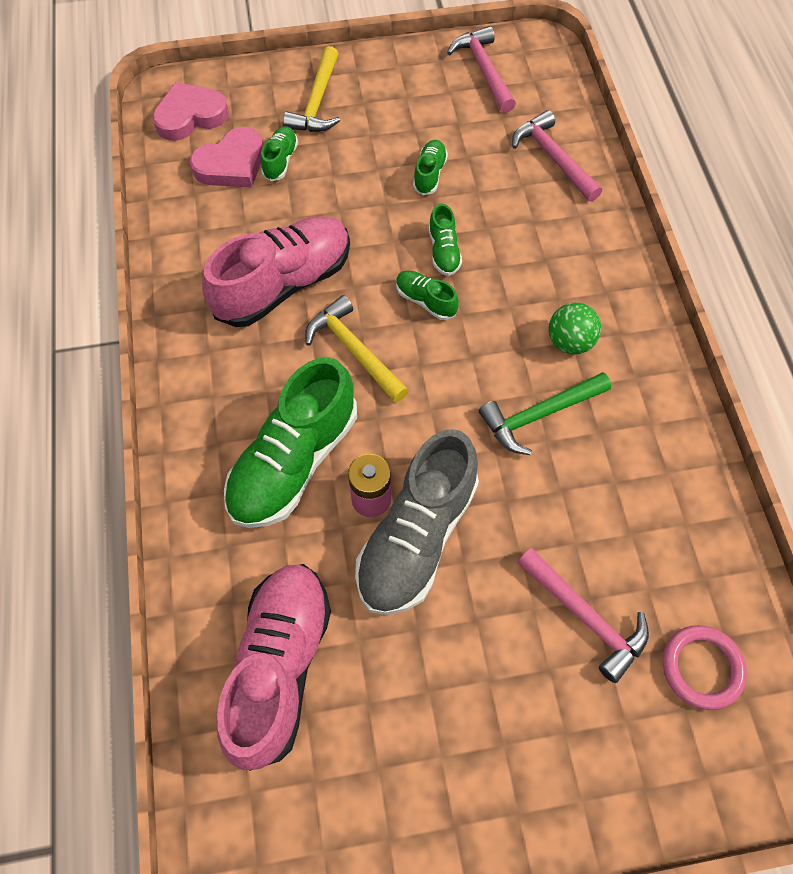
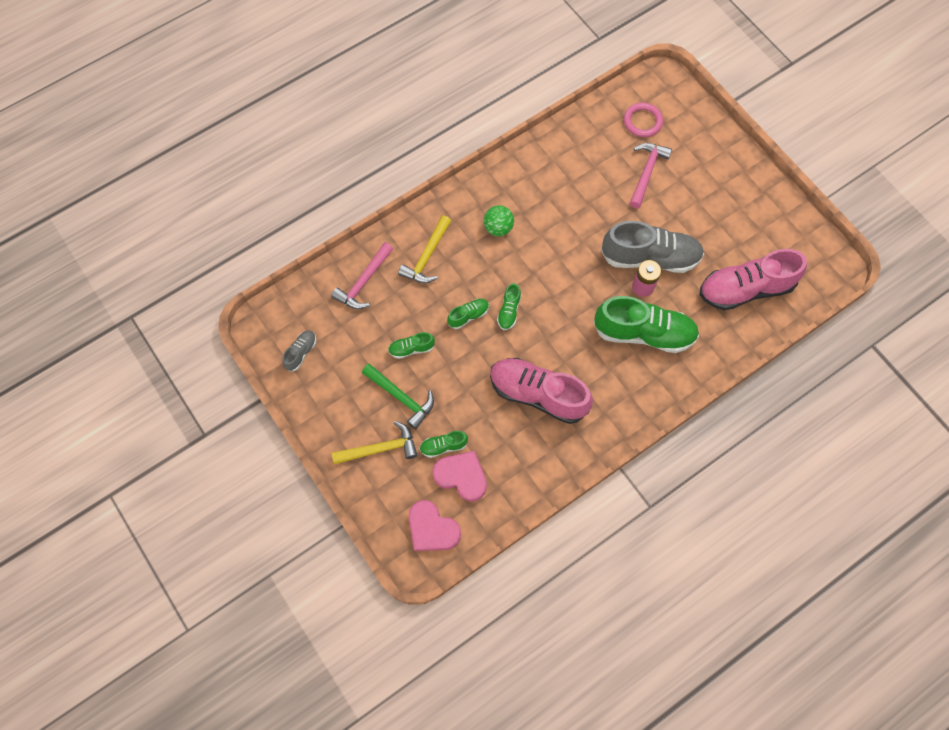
camera: 115 degrees left, 5 degrees up
yellow hammer [305,295,409,403] -> yellow hammer moved to [398,215,451,283]
pink hammer [447,26,516,113] -> grey shoe [282,330,316,371]
green hammer [479,372,611,455] -> green hammer moved to [362,364,434,429]

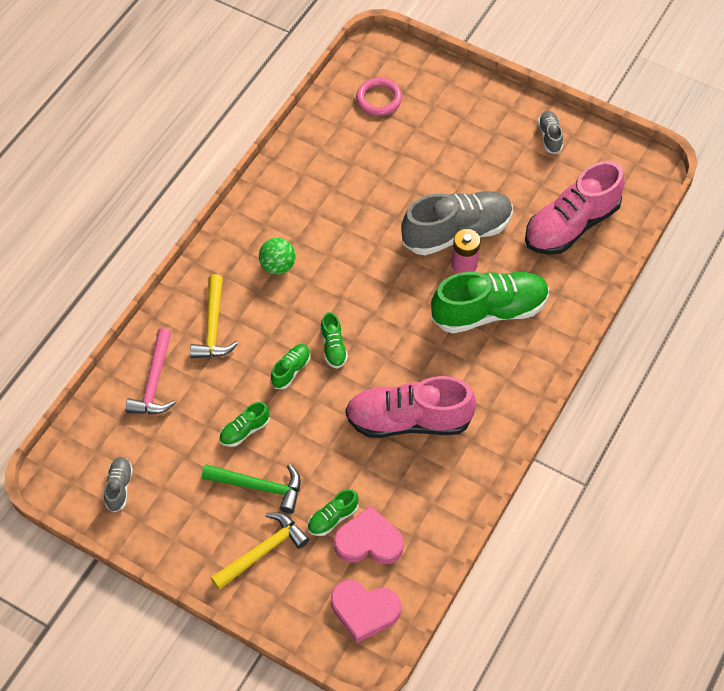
camera: 25 degrees left, 10 degrees down
pink hammer [630,143,672,208] -> none
none -> grey shoe [538,111,563,154]

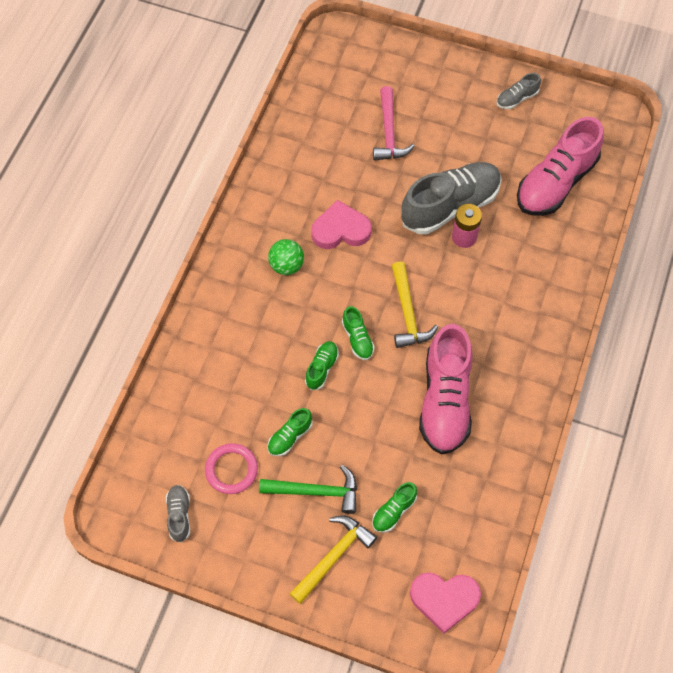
camera: 10 degrees left, 5 degrees up
pink hammer [125,328,175,414] -> pink hammer moved to [373,86,415,161]
yellow hammer [190,274,238,358] -> yellow hammer moved to [392,261,438,348]
pink heart [334,506,404,564] -> pink heart moved to [311,200,372,249]
pink shoe [345,376,477,438] -> pink shoe turned 75 degrees counterclockwise [419,324,473,455]
pink ring [356,78,402,116] -> pink ring moved to [205,443,258,494]
green shoe [431,272,549,333] -> none
grey shoe [538,111,563,154] -> grey shoe turned 105 degrees counterclockwise [496,73,541,109]

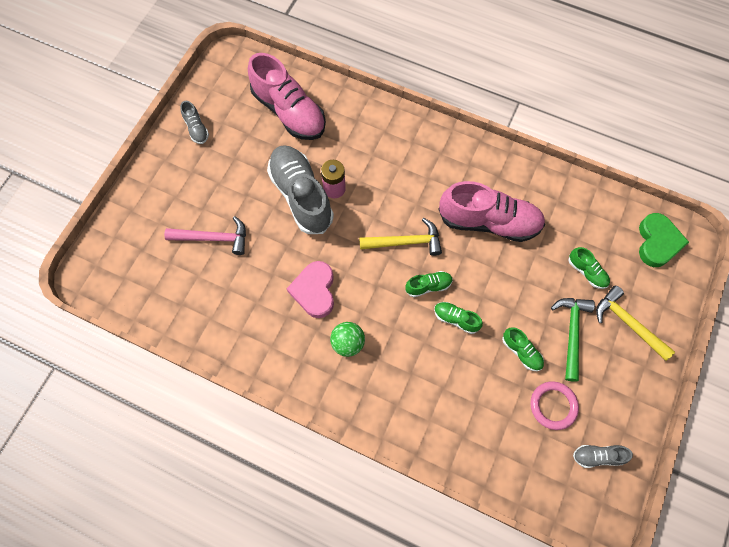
camera: 85 degrees left, 5 degrees up
pink heart [410,573,481,634] -> green heart [639,213,689,267]

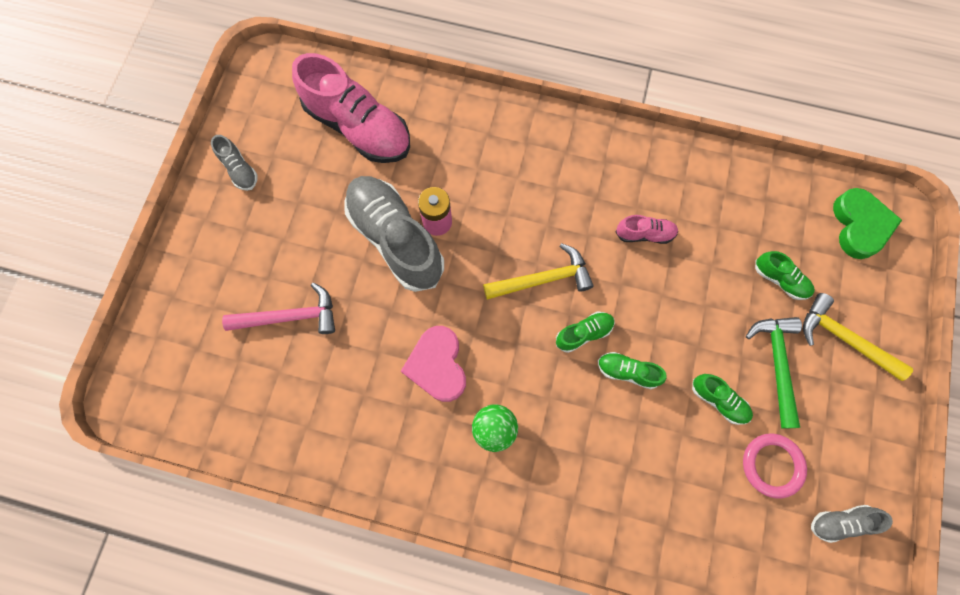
camera: 10 degrees left, 5 degrees up
pink shoe [438,181,545,242] -> pink shoe [616,215,678,244], size x0.45

